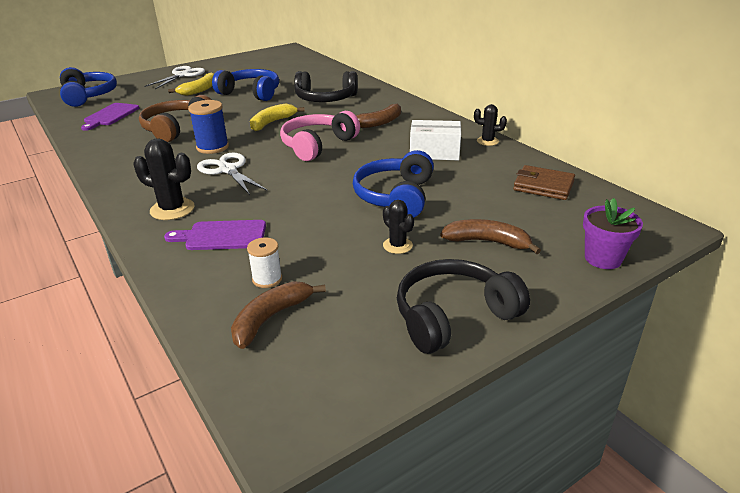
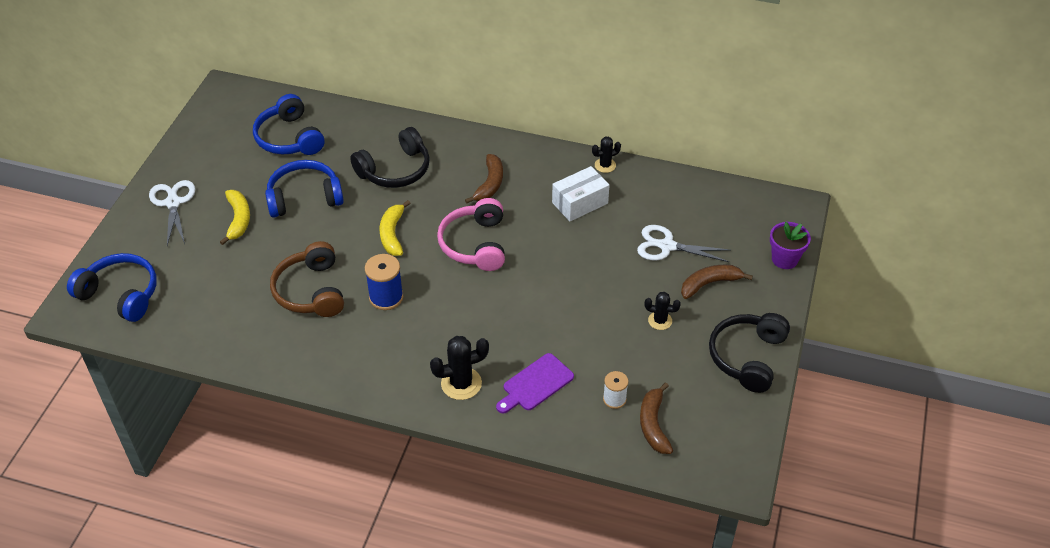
camera: 40 degrees left, 15 degrees up
purple cutting board [81,103,139,131] -> none
white scissors [197,153,268,195] -> white scissors moved to [637,225,730,262]
blue headphones [353,150,434,217] -> blue headphones moved to [253,94,325,155]
brown wallet [513,165,575,200] -> none

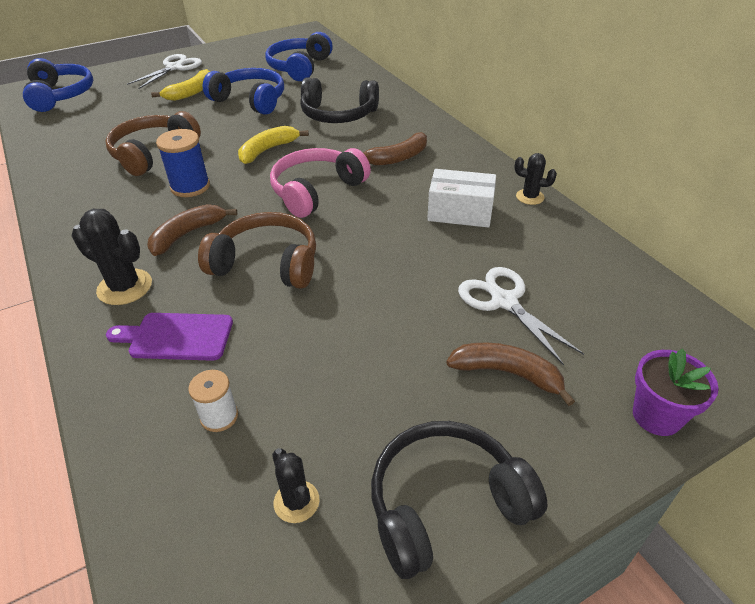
camera: 45 degrees right, 5 degrees down
brown banana [640,382,673,454] -> brown banana moved to [147,204,237,256]
black cactus [645,292,681,330] -> black cactus moved to [272,448,320,523]
none -> brown headphones [198,212,316,289]

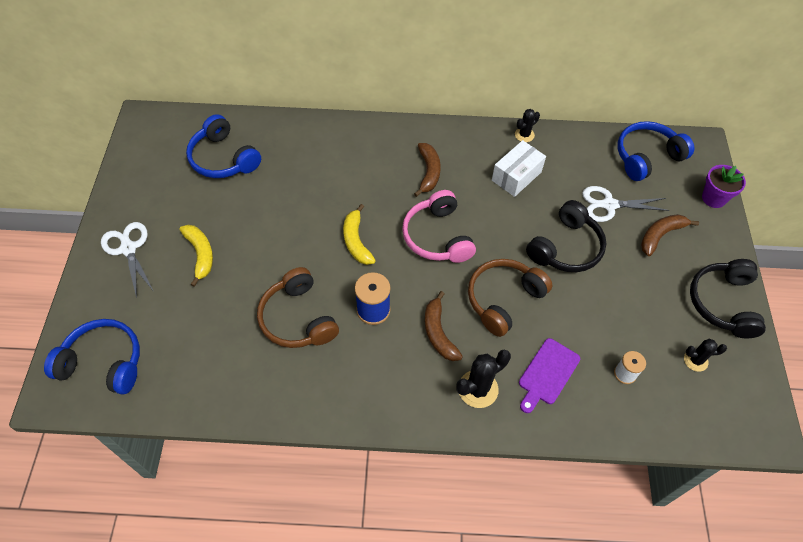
camera: 60 degrees left, 15 degrees up
blue headphones [203,68,284,115] -> blue headphones moved to [618,121,695,181]
black headphones [300,78,379,123] -> black headphones moved to [526,200,606,272]

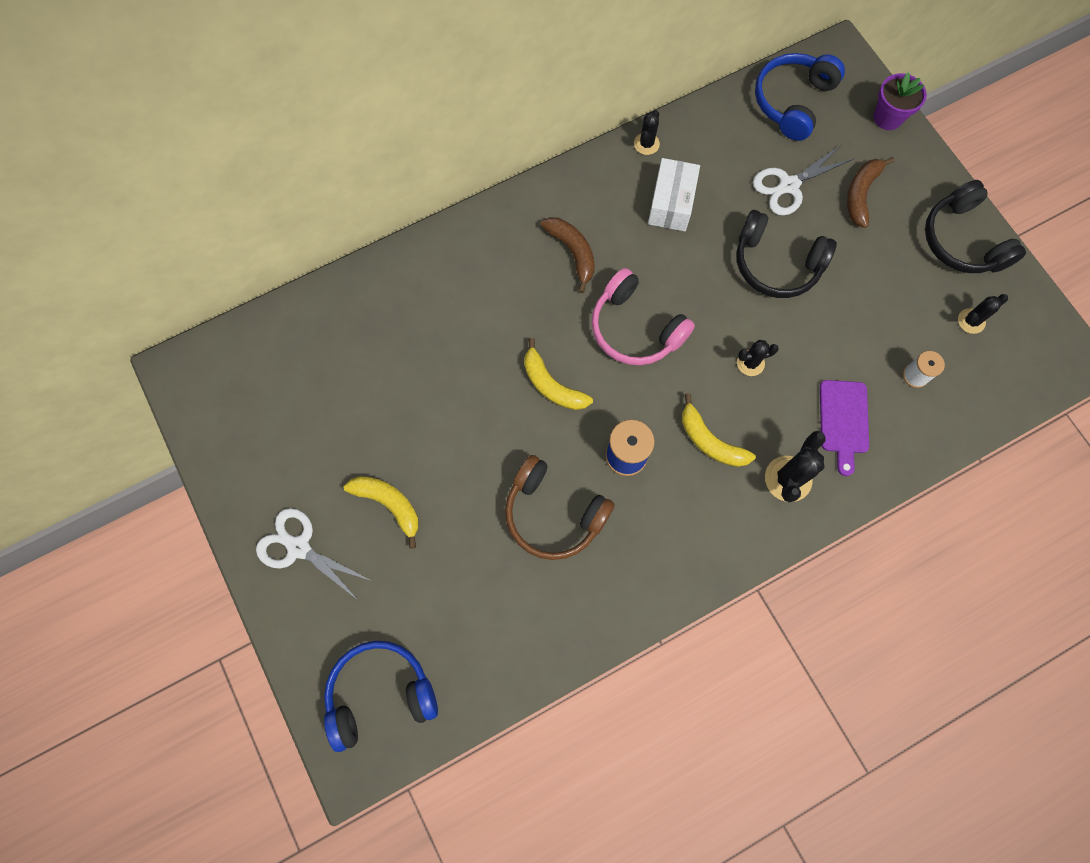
camera: 30 degrees left, 15 degrees up
blue headphones [186,114,261,178] -> none
brown banana [425,291,463,361] -> yellow banana [682,393,756,467]
brown headphones [468,259,552,337] -> black cactus [737,340,779,376]
black headphones [526,200,606,272] -> black headphones turned 105 degrees clockwise [736,210,837,298]

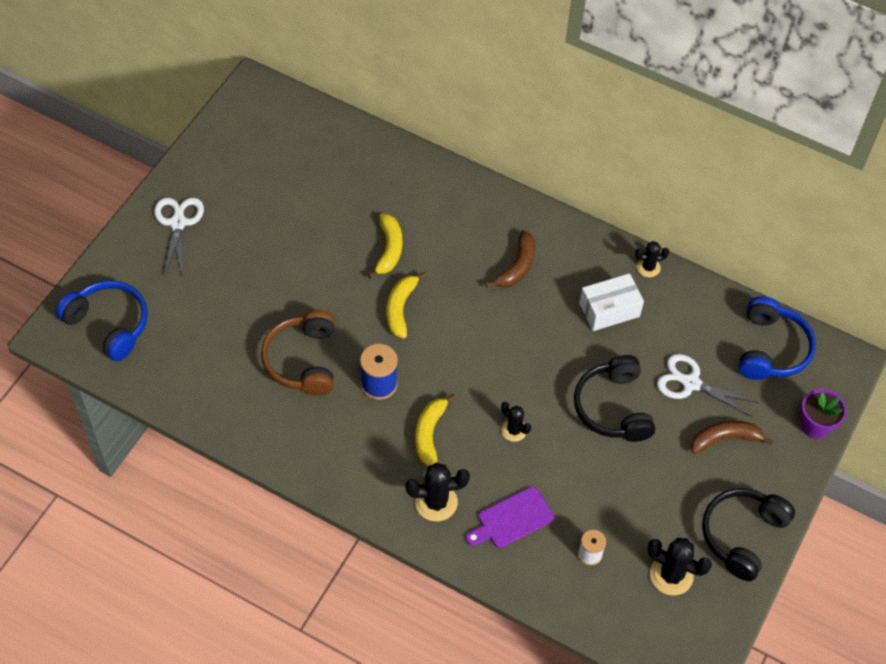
camera: 55 degrees right, 15 degrees down
yellow banana [344,476,419,549] -> yellow banana moved to [368,214,402,279]
pink headphones [592,268,695,366] -> none
blue headphones [755,53,845,141] -> blue headphones turned 105 degrees clockwise [739,296,816,380]
black cactus [958,294,1008,334] -> black cactus [647,538,712,595], size x1.63

